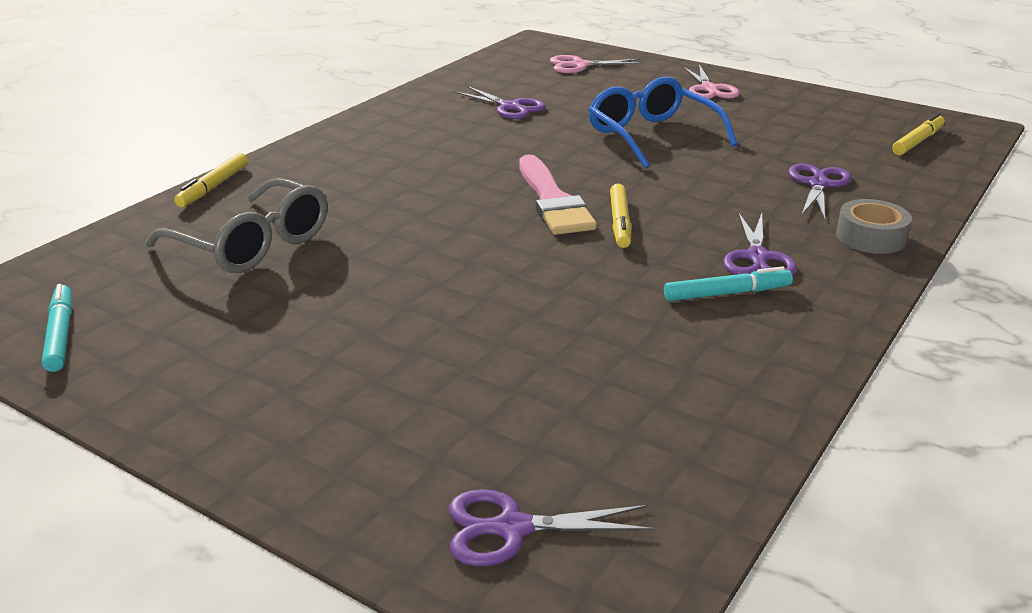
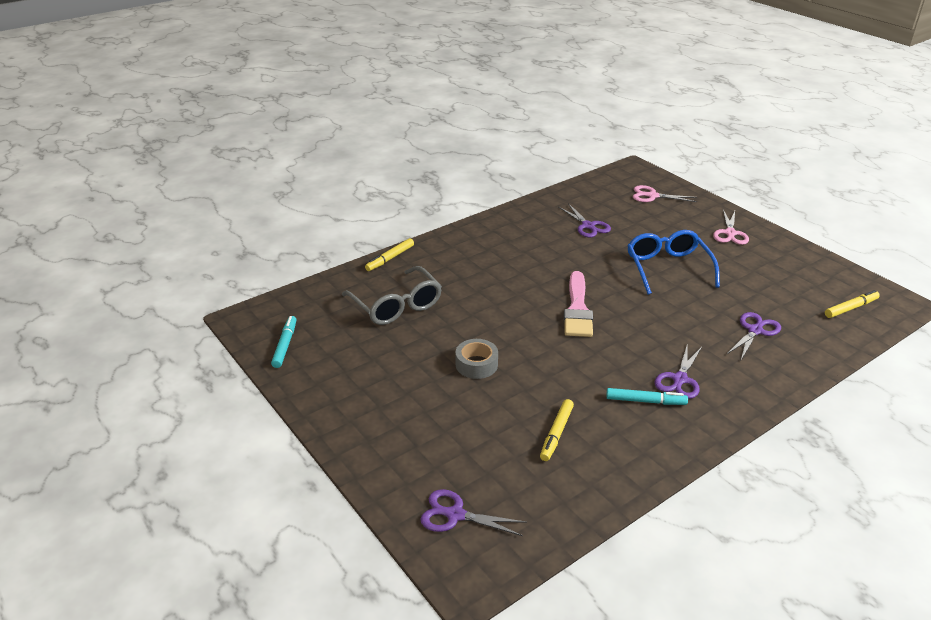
camera: 20 degrees right, 5 degrees up
yellow marker [610,184,632,248] -> yellow marker moved to [540,399,574,461]
grey tape [836,199,912,254] -> grey tape moved to [455,339,498,379]

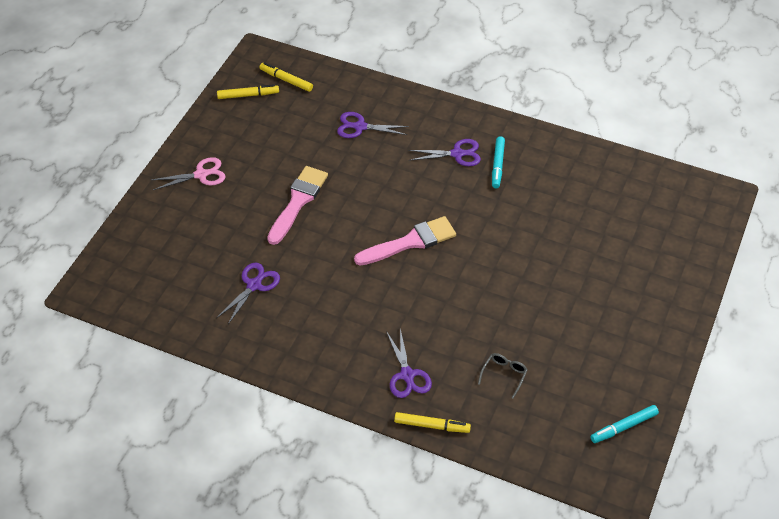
camera: 120 degrees left, 15 degrees up
grey glasses [342,266,442,325] -> grey glasses [478,353,528,399], size x0.46
purple scissors [420,489,527,536] -> purple scissors moved to [386,329,432,398]
grey tape [455,339,498,379] -> none
yellow marker [540,399,574,461] -> yellow marker moved to [217,84,279,99]
turquoise marker [606,388,688,405] -> turquoise marker turned 150 degrees counterclockwise [492,136,505,188]
blue glasses [627,230,720,295] -> pink brush [267,166,328,245]
pink scissors [633,185,697,202] -> none

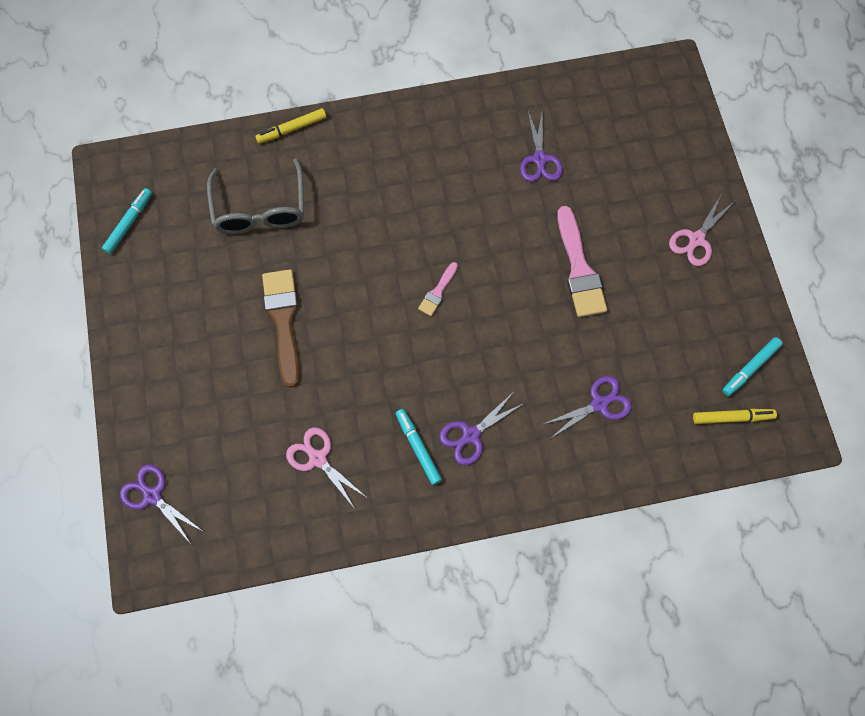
camera: 145 degrees right, 20 degrees up
yellow marker [217,84,279,99] -> turquoise marker [722,337,783,396]
pink brush [354,216,456,266] -> pink brush [418,262,458,316], size x0.51
purple scissors [386,329,432,398] -> purple scissors moved to [120,464,204,544]
grey glasses [478,353,528,399] -> grey glasses [207,158,304,234], size x2.19
none -> brown brush [262,269,299,388]
none -> pink scissors [286,428,366,509]

